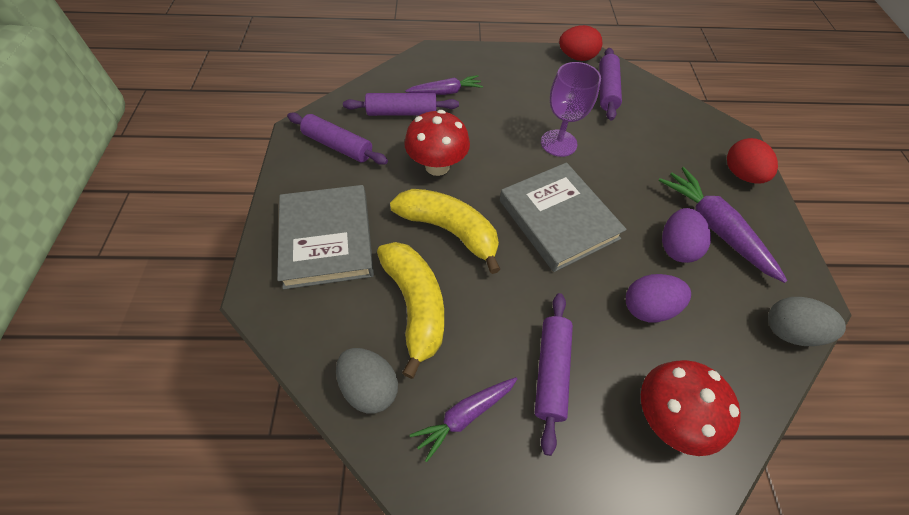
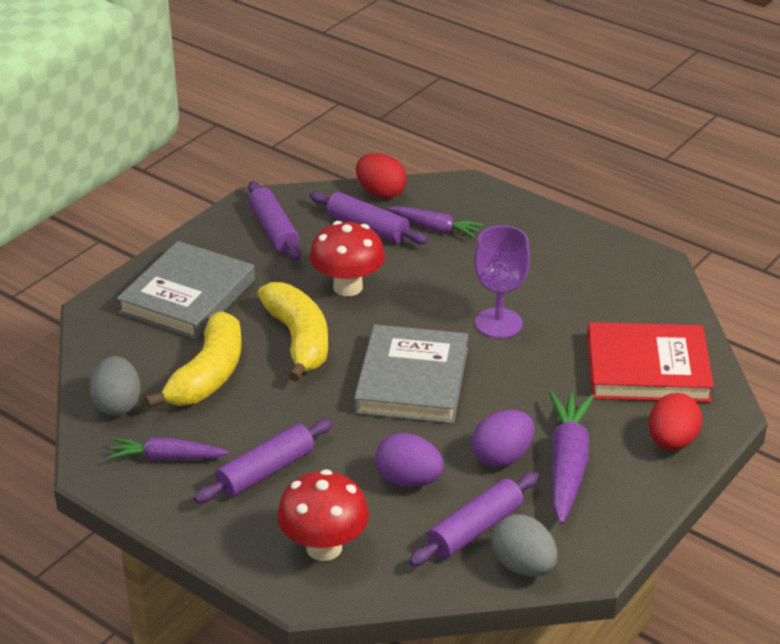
camera: 40 degrees right, 20 degrees down
red egg [559,25,602,61] -> red egg moved to [356,153,407,199]
purple rolling pin [599,48,622,121] -> purple rolling pin moved to [409,472,539,566]
none -> red book [587,322,714,402]

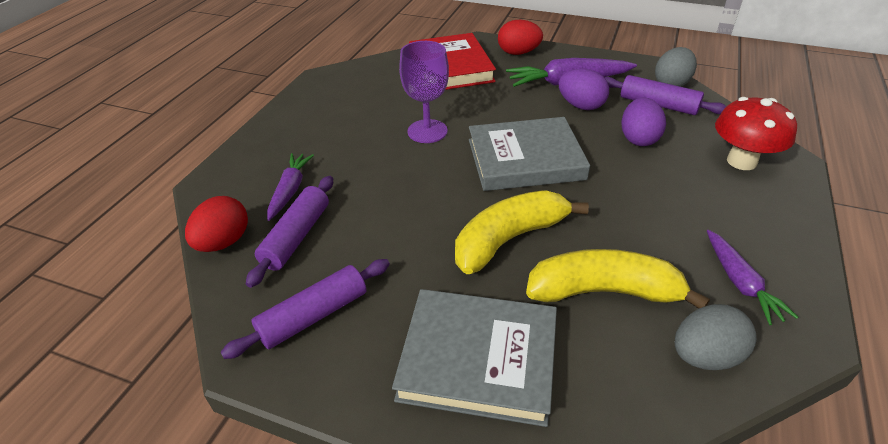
camera: 105 degrees left, 5 degrees up
purple rolling pin [194,419,333,503] -> none
red mushroom [309,221,385,296] -> none

